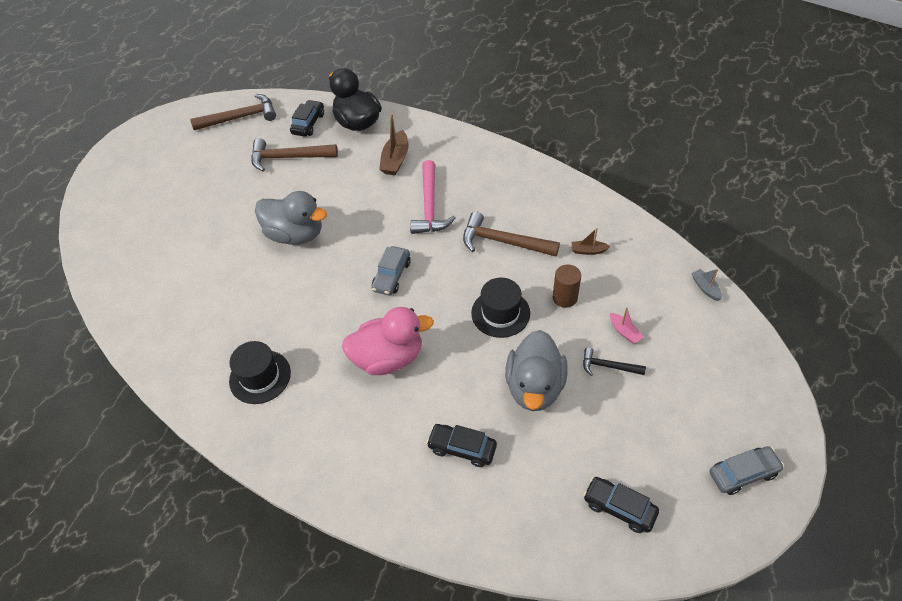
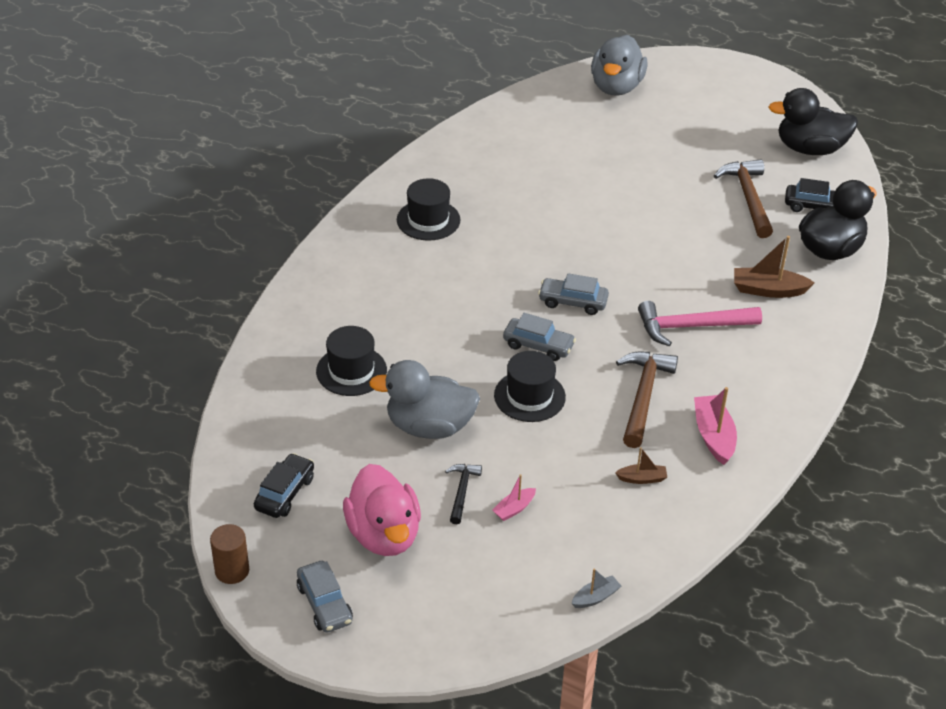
camera: 80 degrees right, 10 degrees down
brown hammer [190,94,276,130] -> black duck [769,88,858,155]
grey duck [255,191,327,245] -> grey duck moved to [591,35,648,96]
pink duck [342,307,434,375] -> pink duck moved to [343,464,421,556]
black car [426,424,497,467] -> black hat [316,326,387,396]
brown cylinder [553,264,581,308] -> brown cylinder moved to [210,524,249,584]
brown boat [572,228,611,255] -> brown boat turned 90 degrees clockwise [615,447,667,484]
none -> grey car [503,313,576,361]
none -> pink boat [694,387,737,465]

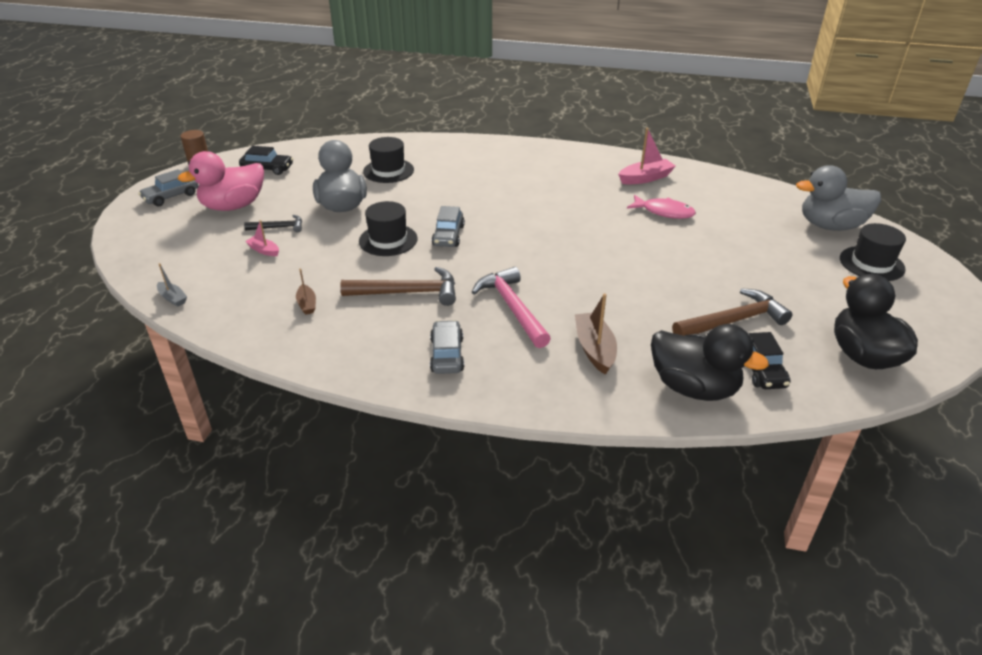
camera: 75 degrees right, 5 degrees down
black hat [397,178,460,241] -> black hat moved to [840,223,906,281]
grey car [538,273,609,315] -> grey car moved to [430,320,464,374]
pink boat [694,387,737,465] -> pink boat moved to [618,128,676,184]
none -> pink fish [627,195,696,219]

